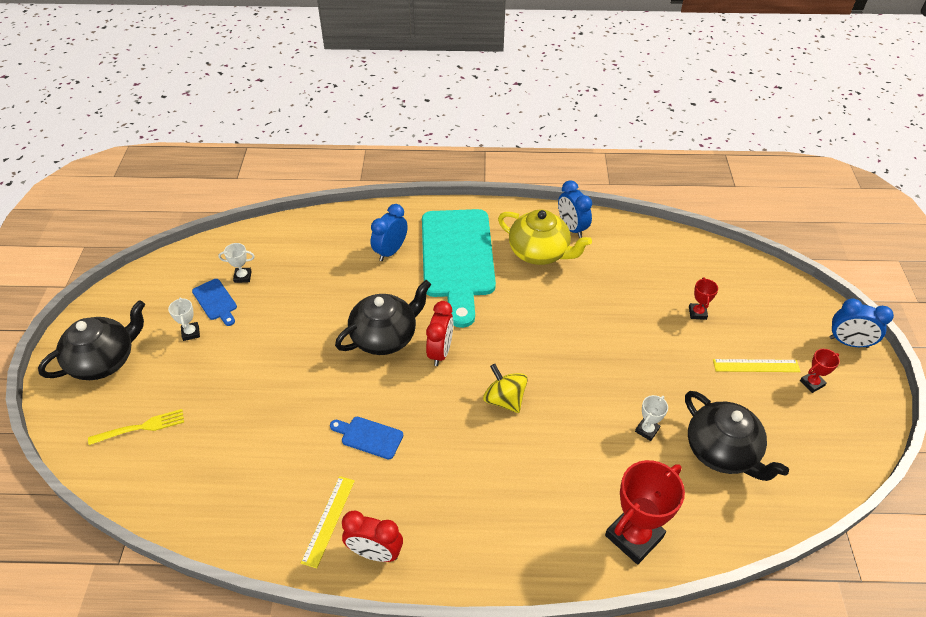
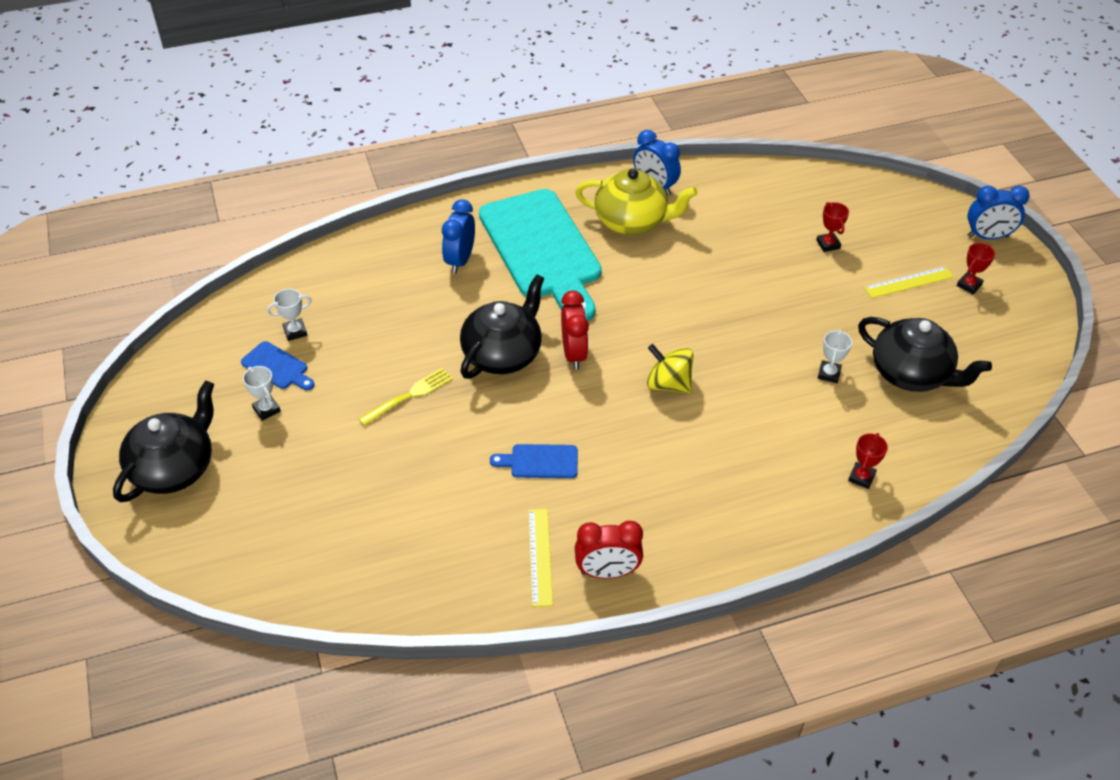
camera: 20 degrees left, 0 degrees up
yellow fork [88,409,184,445] -> yellow fork moved to [359,368,453,426]
red trophy [605,460,685,564] -> red trophy [848,433,888,489], size x0.48

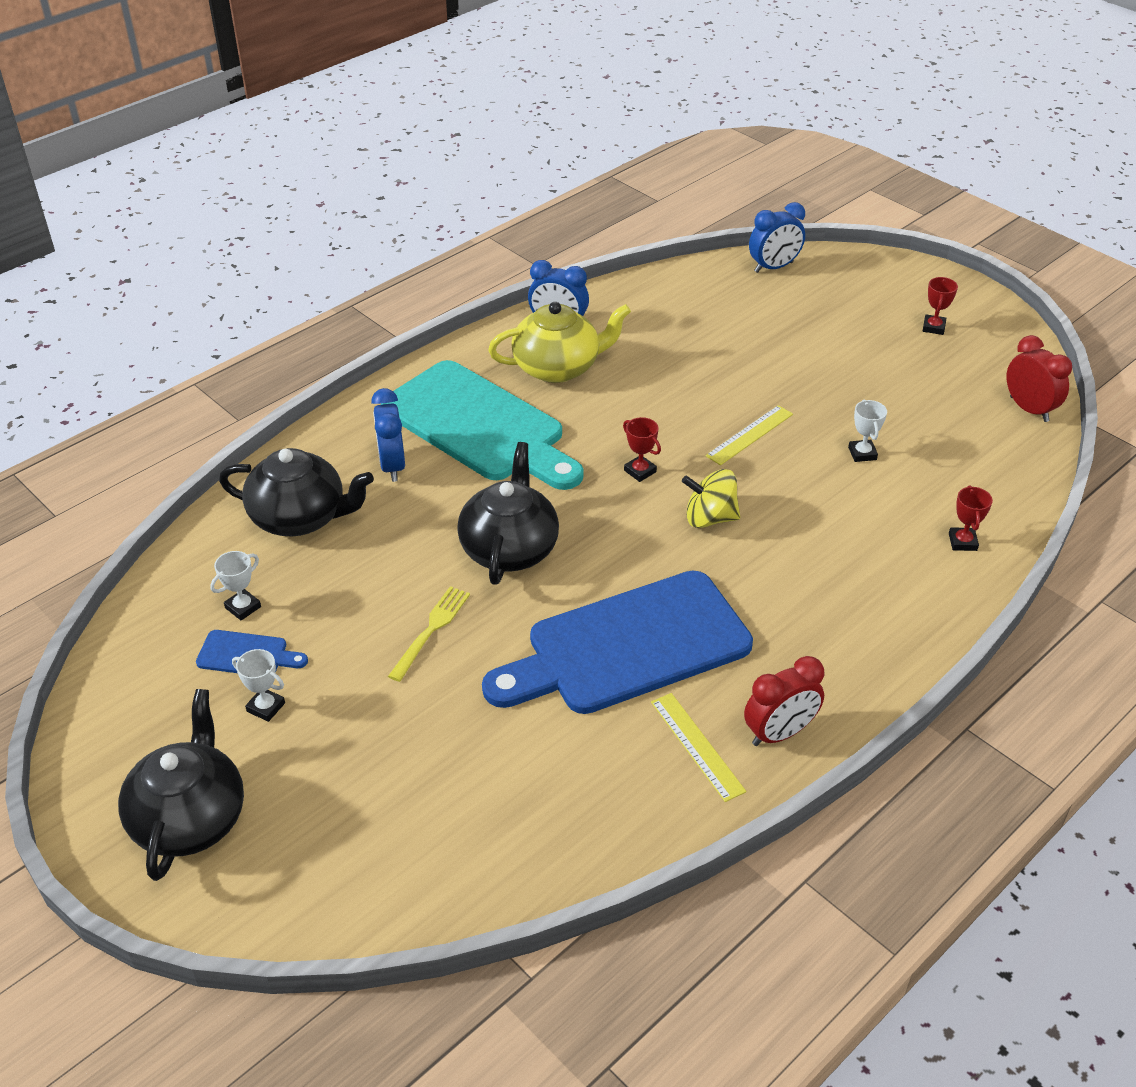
camera: 25 degrees left, 5 degrees down
blue cutting board [490,444,578,478] -> blue cutting board [482,570,753,714], size x2.50
red clock [561,291,589,370] -> red clock moved to [1007,335,1072,422]
red trophy [816,202,849,252] -> red trophy moved to [623,417,661,482]
black teapot [858,317,992,392] -> black teapot moved to [219,448,374,537]
yellow ruler [864,266,954,298] -> yellow ruler moved to [705,405,793,465]
blue clock [968,186,1030,239] -> blue clock moved to [749,202,805,273]

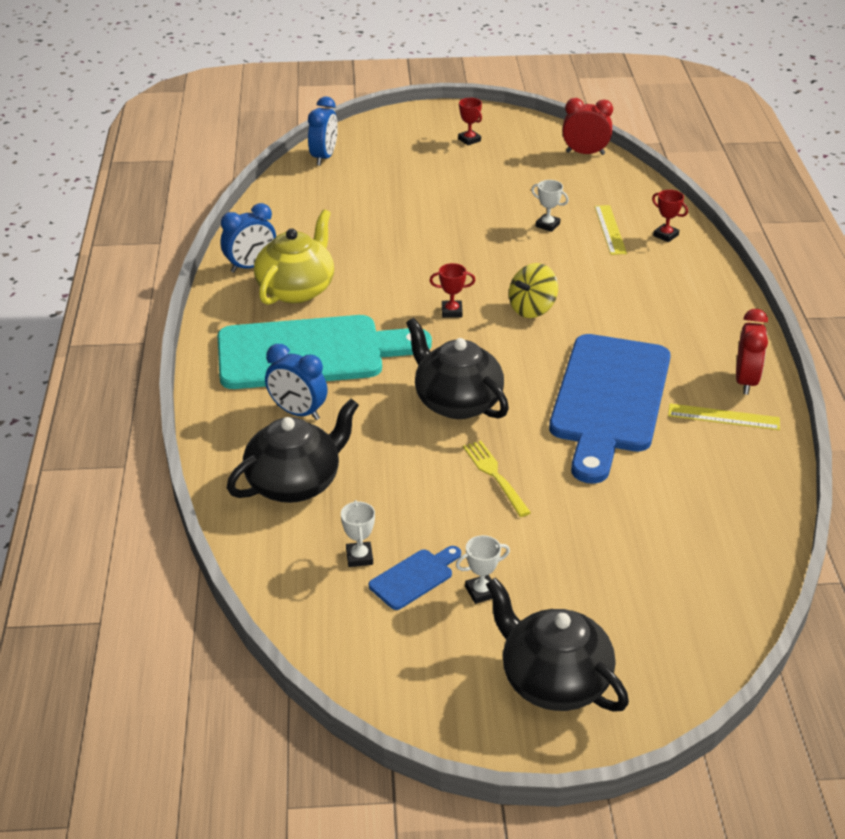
camera: 50 degrees left, 5 degrees down
yellow ruler [705,405,793,465] -> yellow ruler moved to [594,205,627,255]

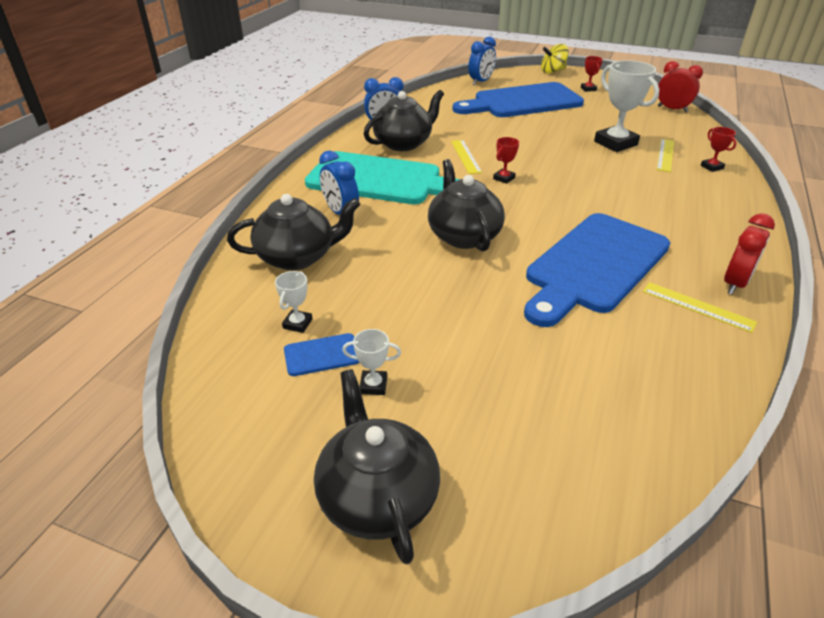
camera: 25 degrees right, 0 degrees up
yellow teapot [254,210,334,305] -> black teapot [364,90,444,151]
red trophy [430,263,475,318] -> red trophy turned 75 degrees counterclockwise [493,137,519,184]
yellow fork [463,441,531,517] -> none
yellow spinning top [509,263,558,318] -> yellow spinning top moved to [541,44,569,74]
white trophy [531,180,569,232] -> white trophy [594,60,660,152], size x2.10
none -> yellow ruler [451,140,482,174]
none -> blue cutting board [452,82,584,117]

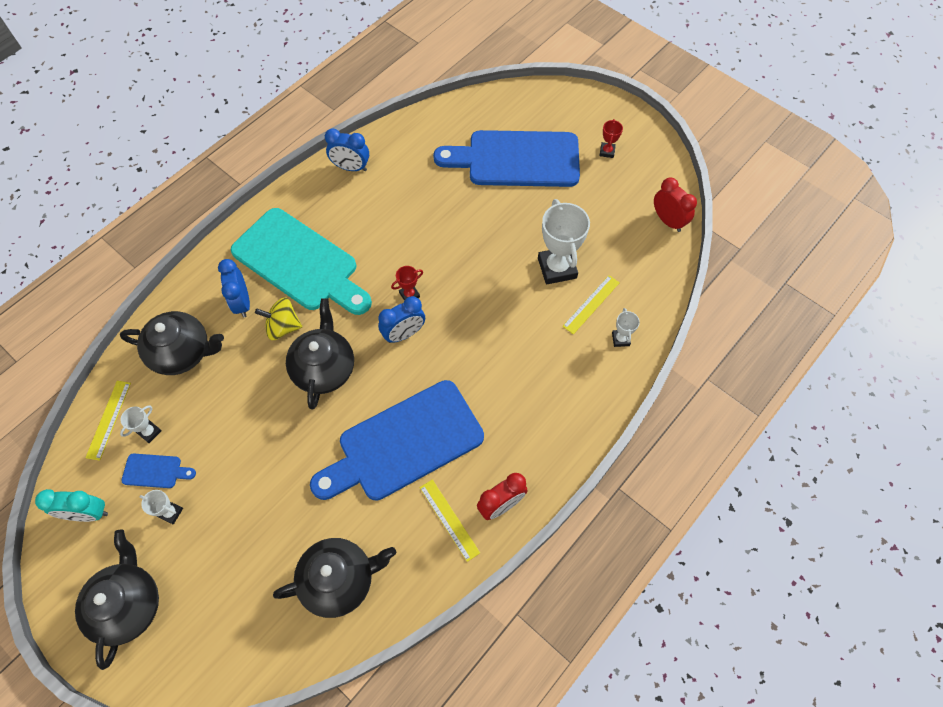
camera: 20 degrees right, 25 degrees up
black teapot [364,90,444,151] -> black teapot moved to [273,538,396,618]
yellow ruler [451,140,482,174] -> yellow ruler moved to [85,381,131,461]
blue clock [468,36,496,85] -> blue clock moved to [378,296,425,343]
yellow spinning top [541,44,569,74] -> yellow spinning top moved to [255,298,302,340]
red trophy [701,127,736,172] -> white trophy [612,308,640,347]
none -> turquoise clock [35,489,108,522]

